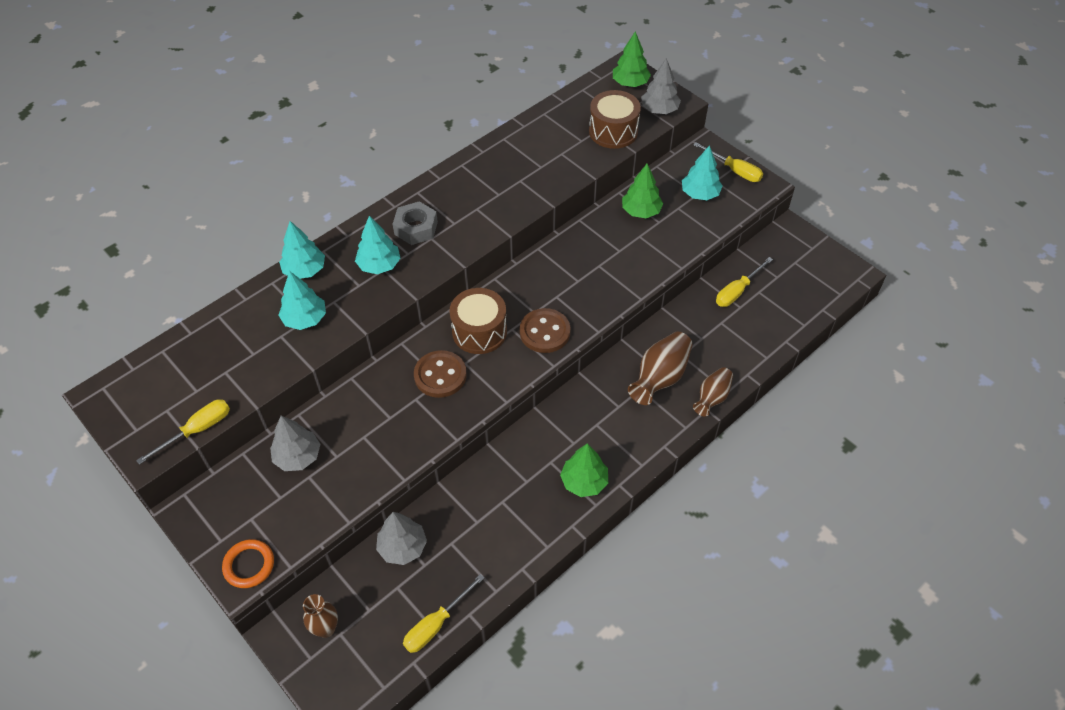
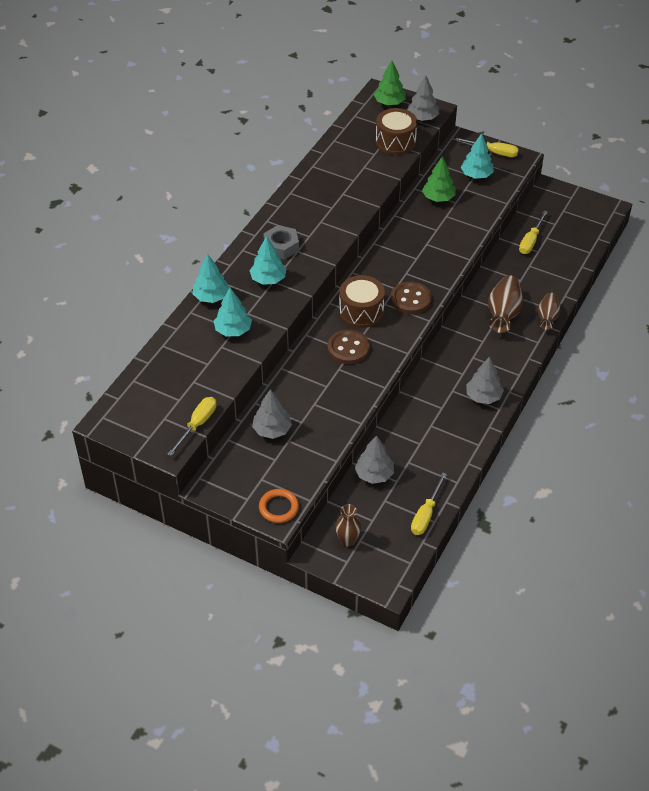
camera: 20 degrees left, 5 degrees down
green tree [560,443,608,497] -> grey tree [466,357,504,404]

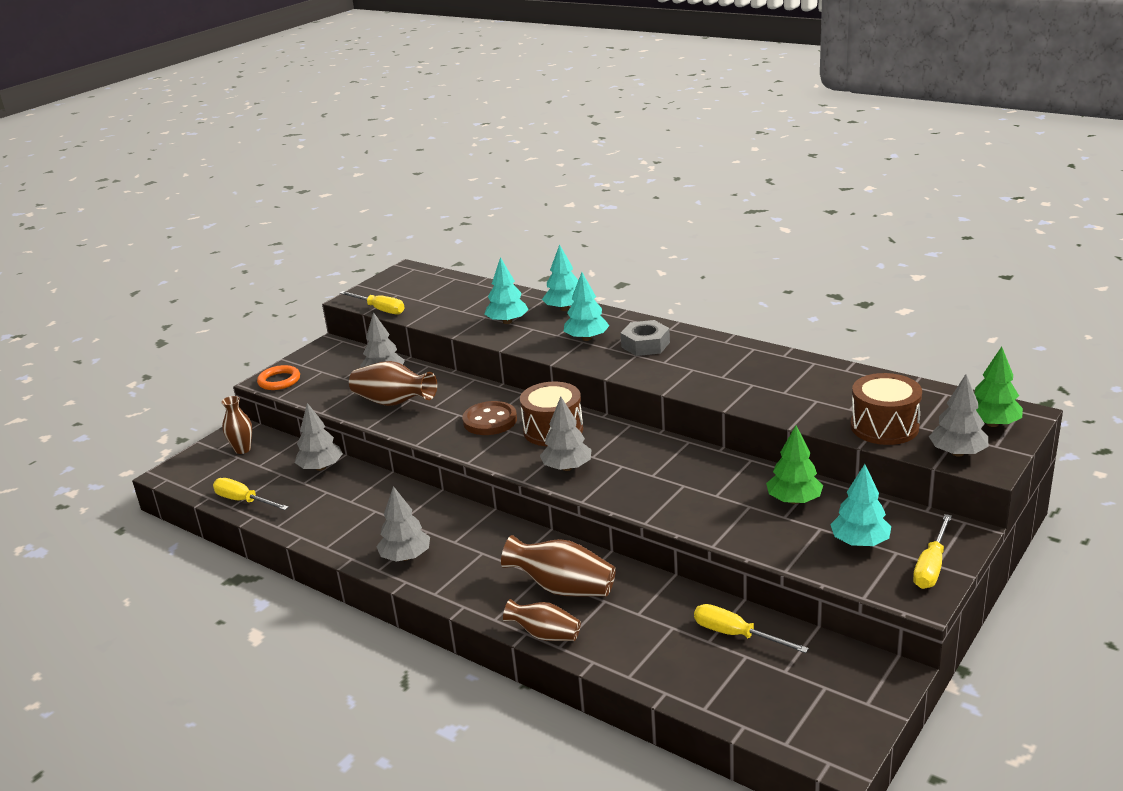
camera: 100 degrees right, 20 degrees down
brown button [391,282,432,314] -> grey tree [540,397,591,471]
none -> brown vase [349,361,437,406]

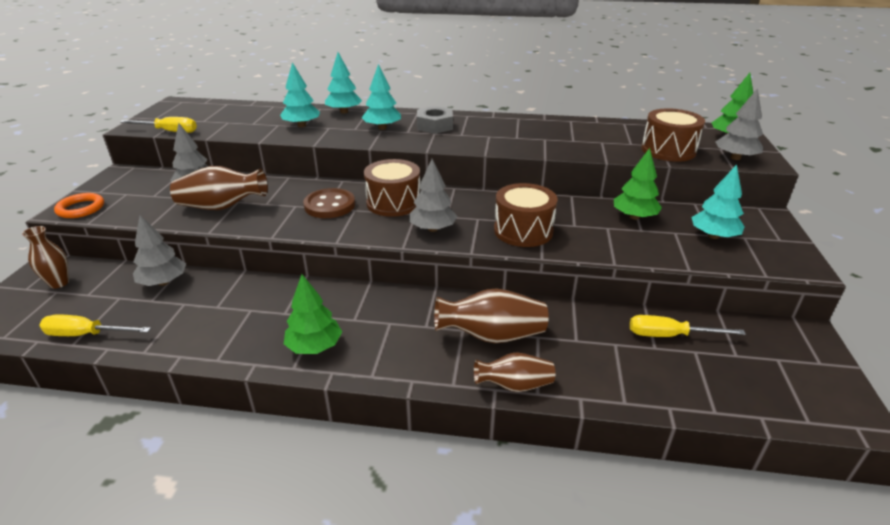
camera: 30 degrees left, 5 degrees up
grey tree [376,486,430,562] -> green tree [284,274,342,354]
yellow screwdriver [913,514,952,589] -> none
none -> brown drum [494,183,558,247]

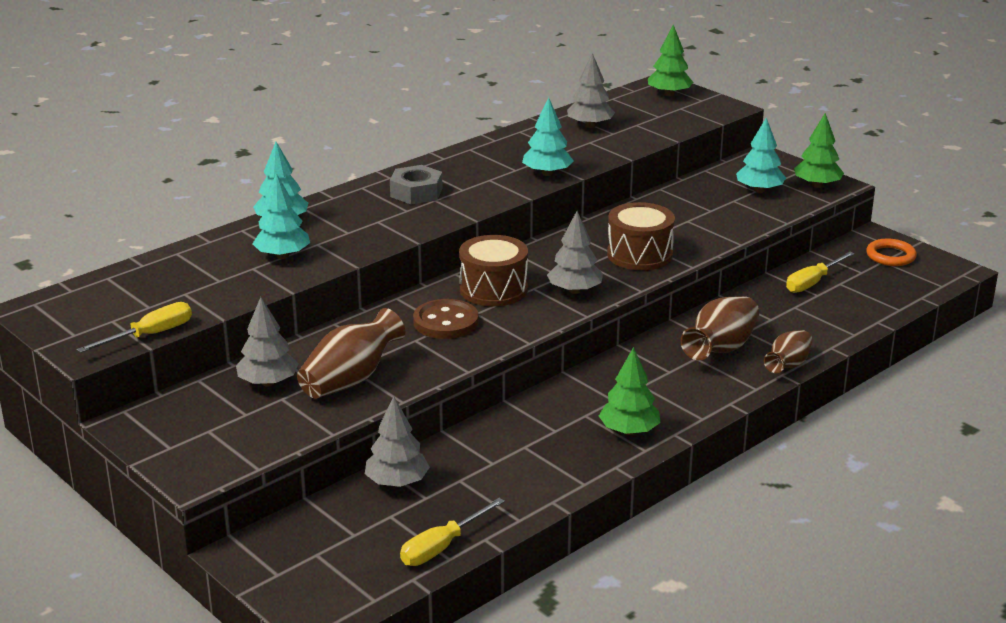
camera: 50 degrees left, 5 degrees down
brown vase [22,226,69,288] -> none
orange ring [54,193,104,218] -> orange ring moved to [866,239,917,266]
turquoise tree [362,64,401,130] -> turquoise tree moved to [522,97,574,176]
green tree [614,148,662,220] -> green tree moved to [794,113,844,188]
brown drum [641,108,705,162] -> none
grey tree [715,88,763,160] -> grey tree moved to [567,53,615,128]

